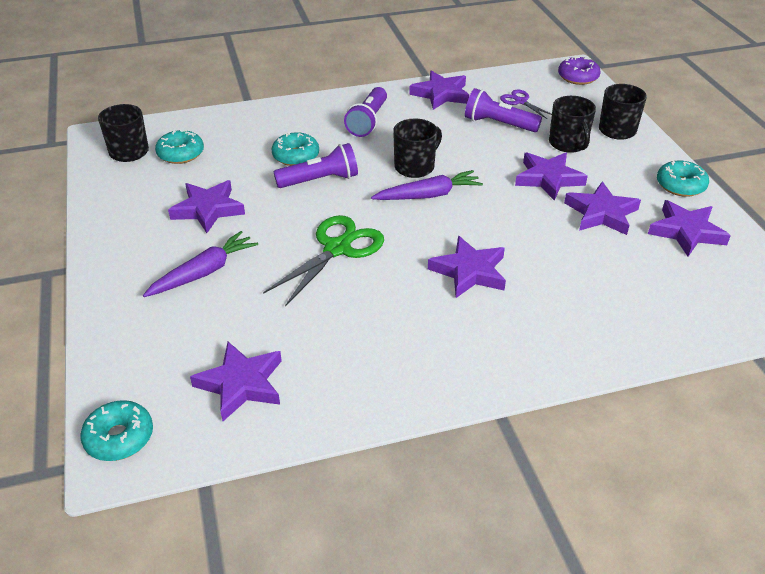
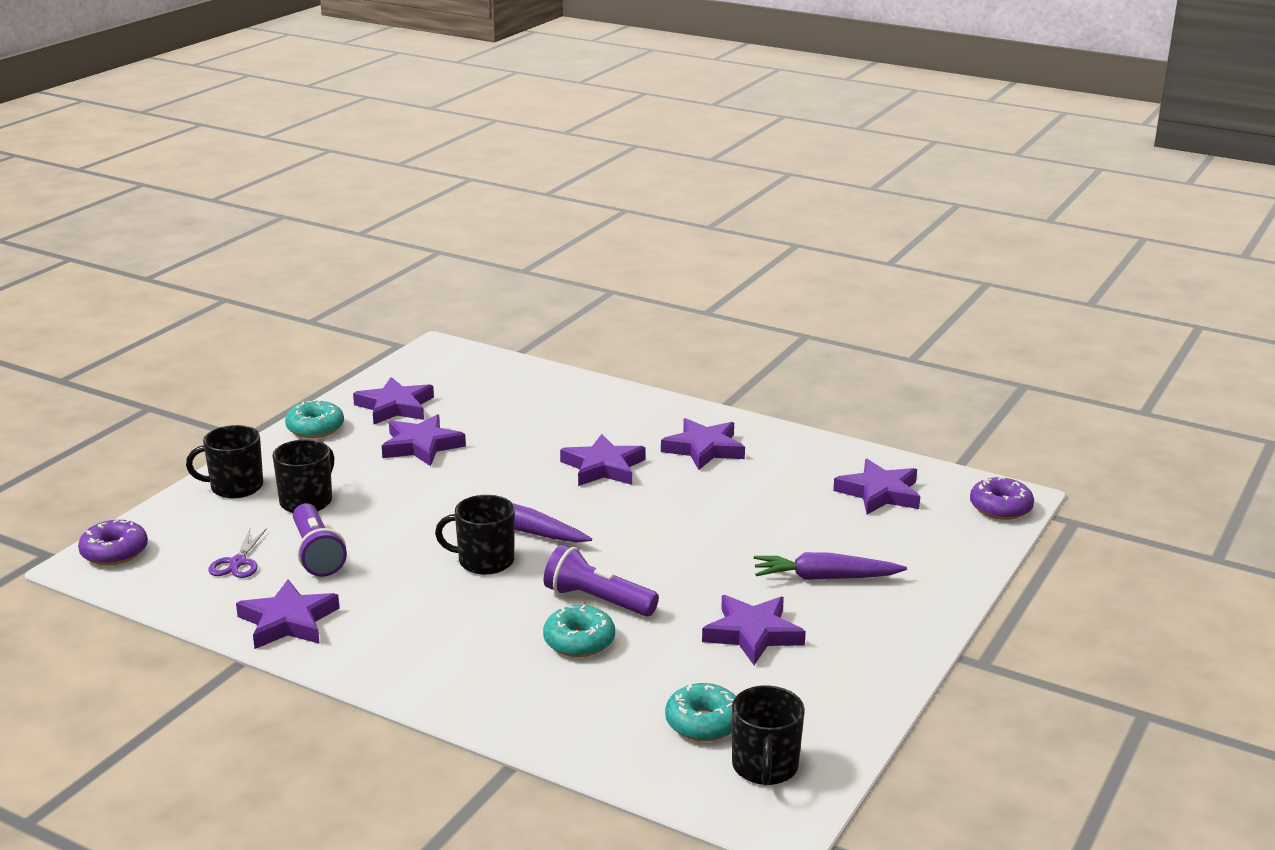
camera: 135 degrees left, 15 degrees down
turquoise donut [80,400,153,461] -> purple donut [970,476,1034,520]
green scissors [263,215,384,306] -> none
purple flashlight [344,87,387,137] -> none
purple star [515,153,588,201] -> purple star moved to [661,418,745,470]

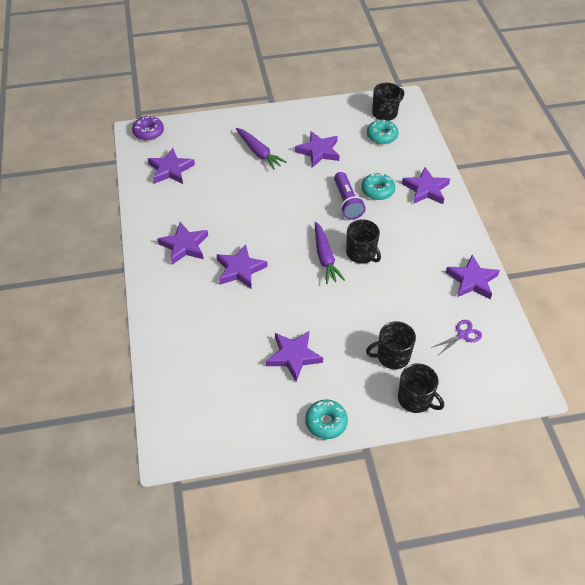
camera: 130 degrees left, 25 degrees up
purple donut [78,520,148,565] -> none
purple flashlight [293,503,347,577] -> none
purple star [353,377,434,425] -> purple star moved to [402,167,450,204]

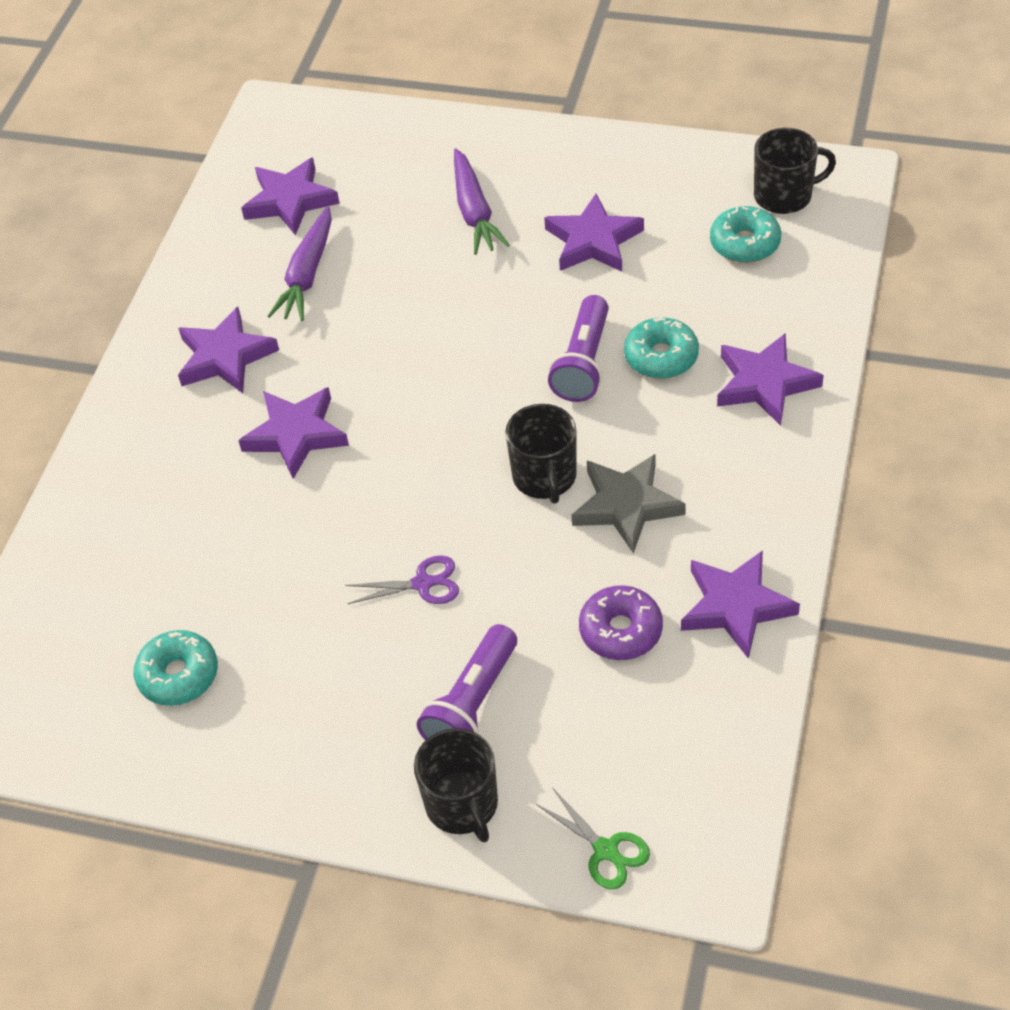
camera: 30 degrees right, 0 degrees up
purple donut [132,116,164,141] -> purple donut moved to [579,585,663,660]
purple star [266,331,323,382] -> none
turquoise donut [305,399,348,439] -> turquoise donut moved to [134,630,218,706]
purple carrot [315,222,345,284] -> purple carrot moved to [268,207,332,321]
black mug [366,321,416,369] -> purple flashlight [417,624,517,740]
purple scissors [431,320,482,354] -> purple scissors moved to [345,555,459,604]
none -> green scissors [536,789,650,890]
none -> grey star [572,454,686,554]

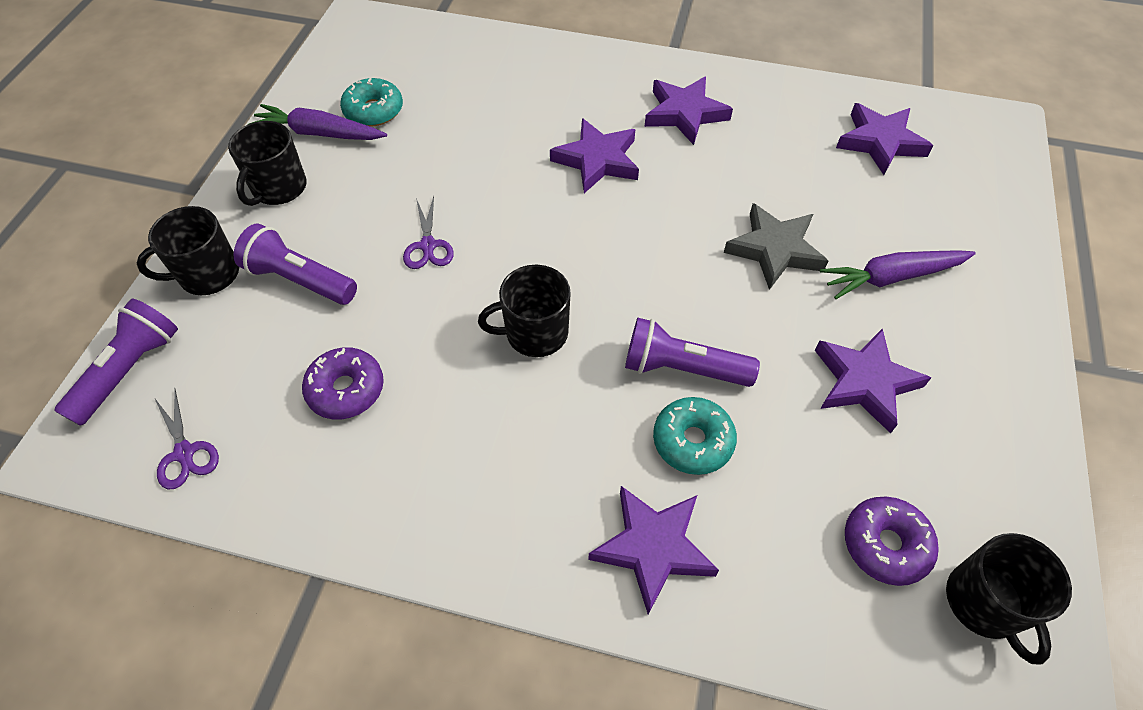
camera: 85 degrees right, 5 degrees up
purple carrot [268,207,332,321] -> purple carrot moved to [249,104,387,140]
green scissors [536,789,650,890] -> purple flashlight [54,298,178,426]
grey star [572,454,686,554] -> grey star moved to [724,203,828,290]
purple star [681,550,800,659] -> none
turquoise donut [710,206,781,263] -> purple donut [845,497,939,586]
none -> purple scissors [155,389,219,489]
none -> black mug [228,121,307,206]

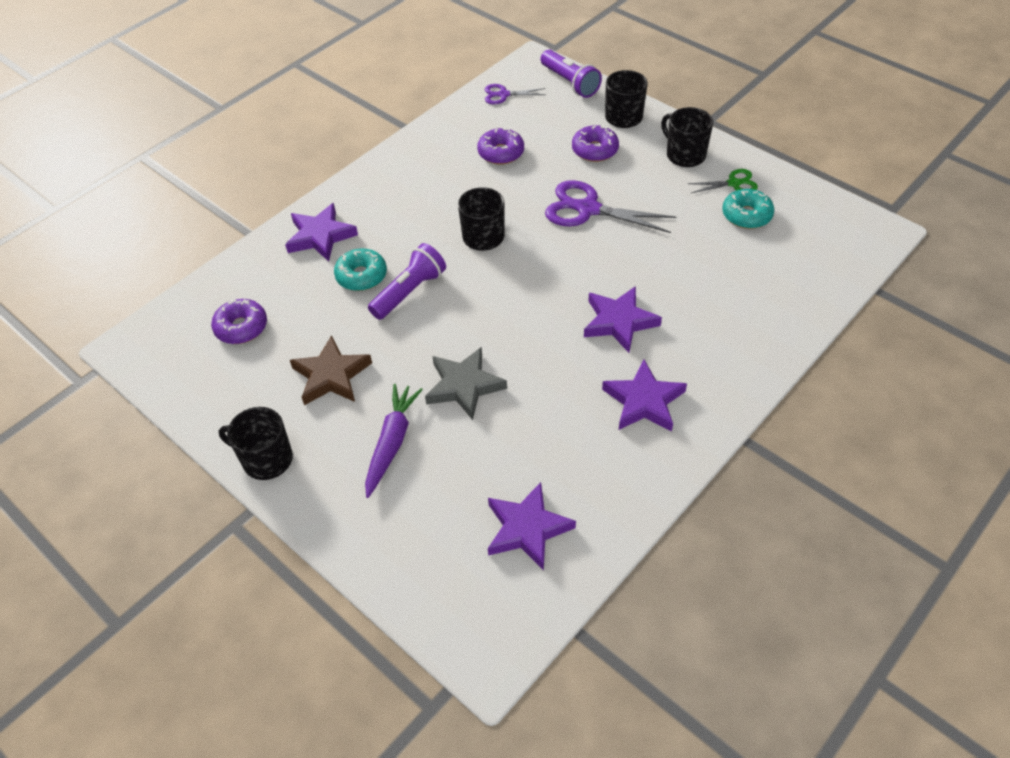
camera: 120 degrees right, 5 degrees down
purple flashlight [234,224,357,305] -> purple donut [572,125,619,162]
purple carrot [249,104,387,140] -> green scissors [687,169,758,193]
purple scissors [403,196,454,269] -> purple scissors [545,180,676,233], size x1.84
purple star [815,328,931,434] -> brown star [290,335,372,405]
black mug [946,533,1072,665] -> black mug moved to [219,407,293,480]

